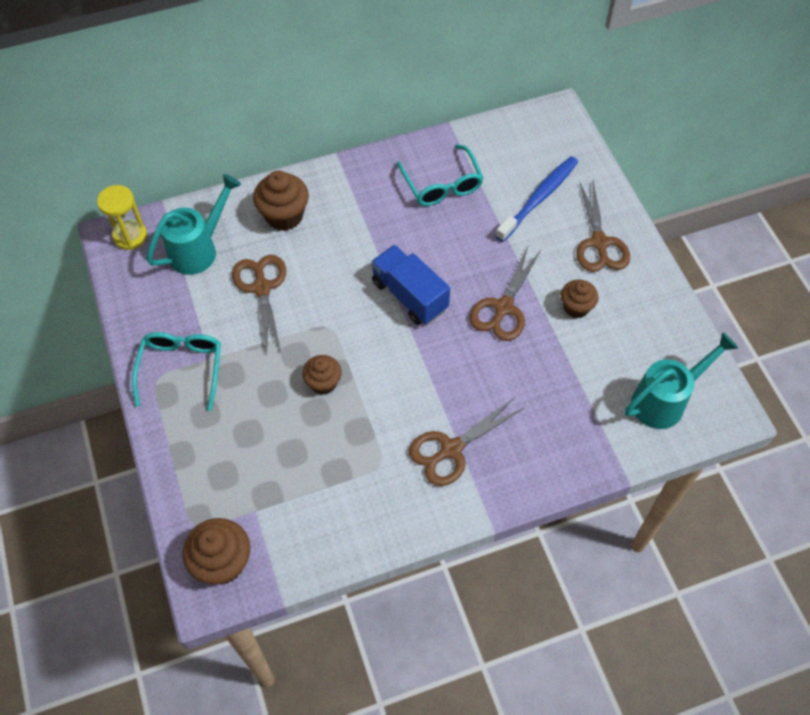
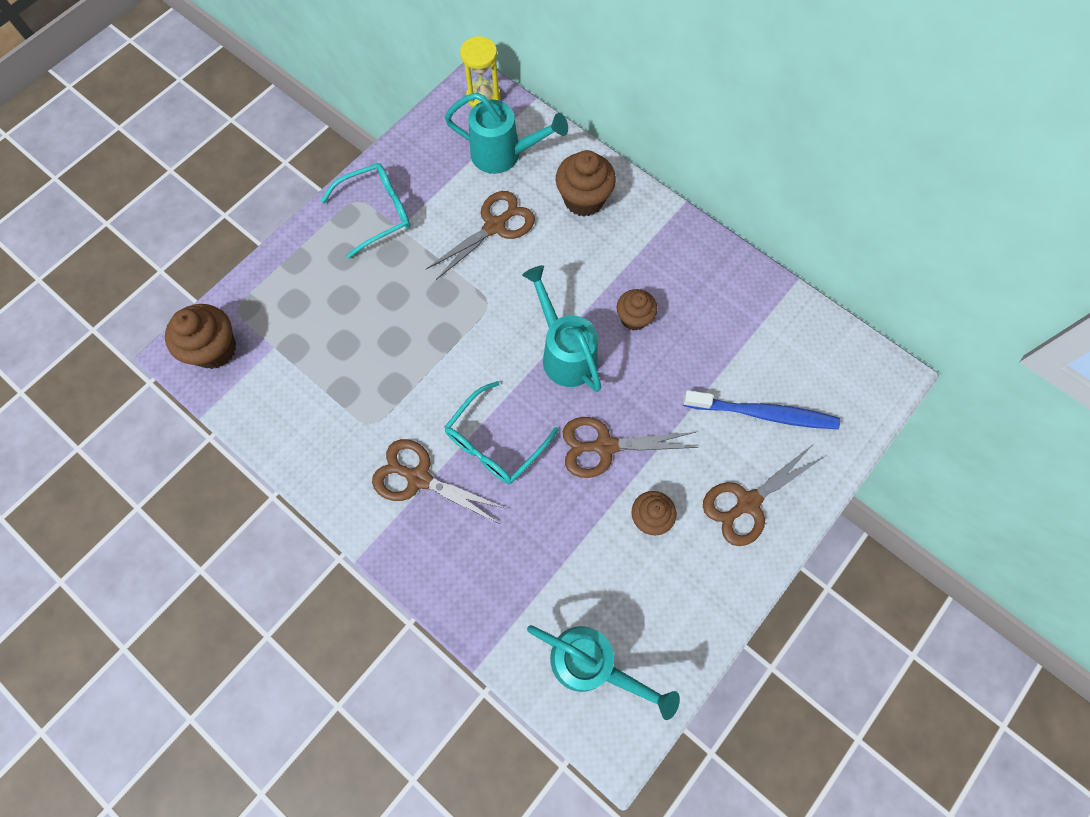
camera: 60 degrees right, 10 degrees up
brown cupcake [302,355,342,395] -> brown cupcake moved to [617,289,657,331]
blue truck [371,245,450,325] -> turquoise watering can [522,265,602,392]
turquoise glasses [397,144,484,206] -> turquoise glasses moved to [444,381,559,484]

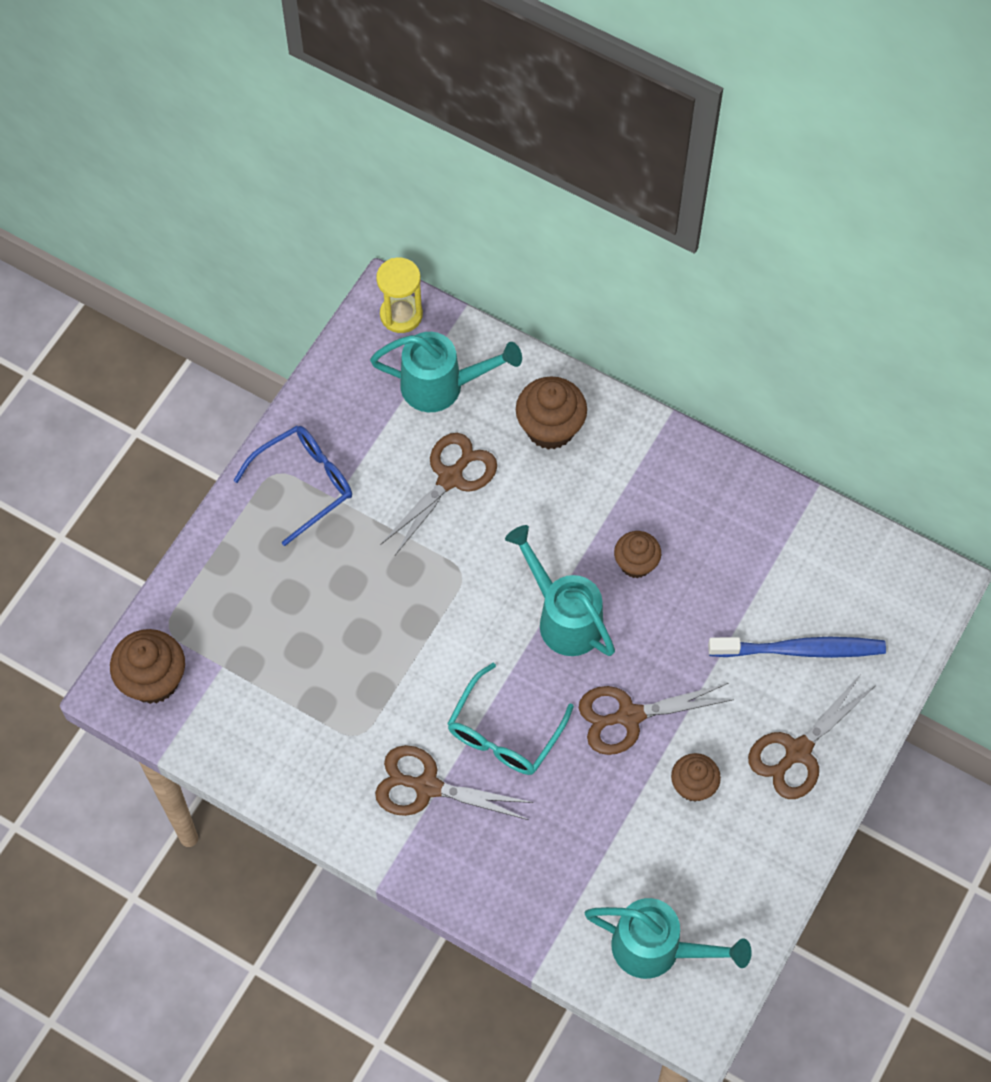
camera: 10 degrees left, 5 degrees down
turquoise glasses [321,163,410,258] -> blue glasses [233,426,352,546]

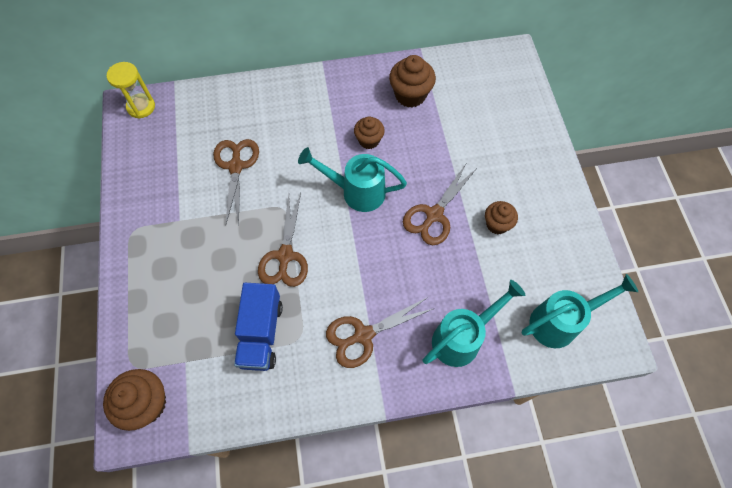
camera: 40 degrees left, 0 degrees up
blue glasses [233,426,352,546] -> none
turquoise watering can [370,332,522,412] -> turquoise watering can moved to [423,280,525,367]
turquoise glasses [447,663,574,775] -> none
brown cupcake [516,376,587,450] -> brown cupcake moved to [389,55,436,107]
blue toothbrush [708,637,886,658] -> none
brown scissors [748,676,875,799] -> brown scissors moved to [258,193,308,287]
none -> blue truck [234,283,283,371]

